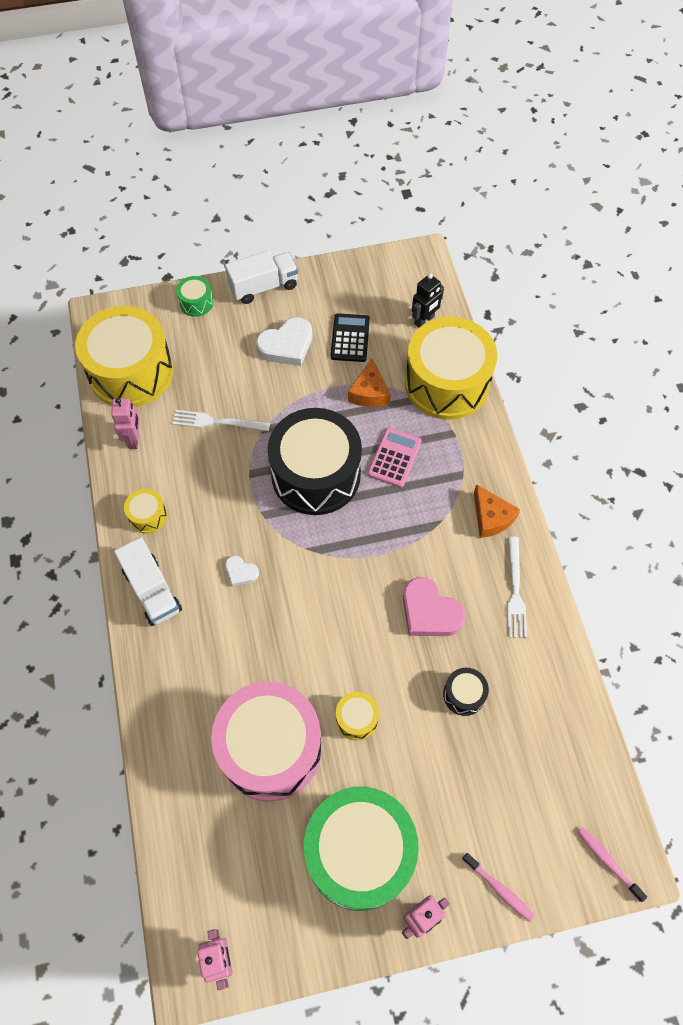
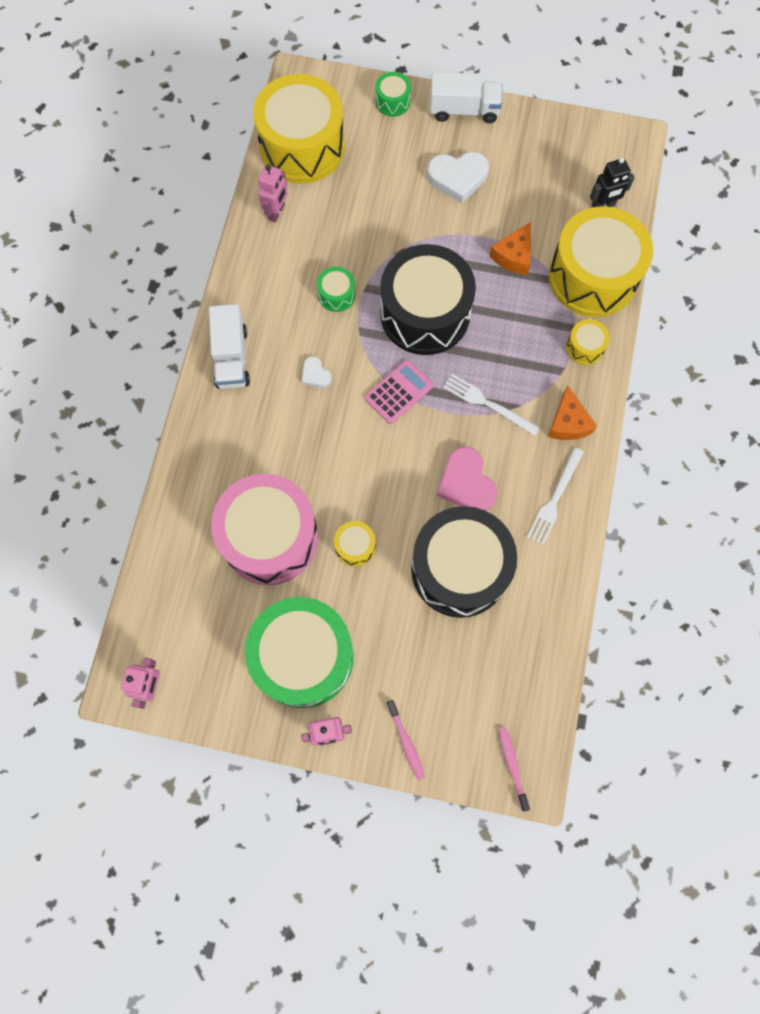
camera: 25 degrees right, 10 degrees up
yellow drum [124,489,167,534] -> yellow drum moved to [566,319,610,365]
white fork [172,410,270,431] -> white fork moved to [443,374,540,436]
black calculator [331,313,370,362] -> none
pink calculator [368,428,422,488] -> pink calculator moved to [365,360,433,424]
black drum [443,668,489,716] -> black drum [411,506,517,618], size x2.39
none -> green drum [317,267,356,312]

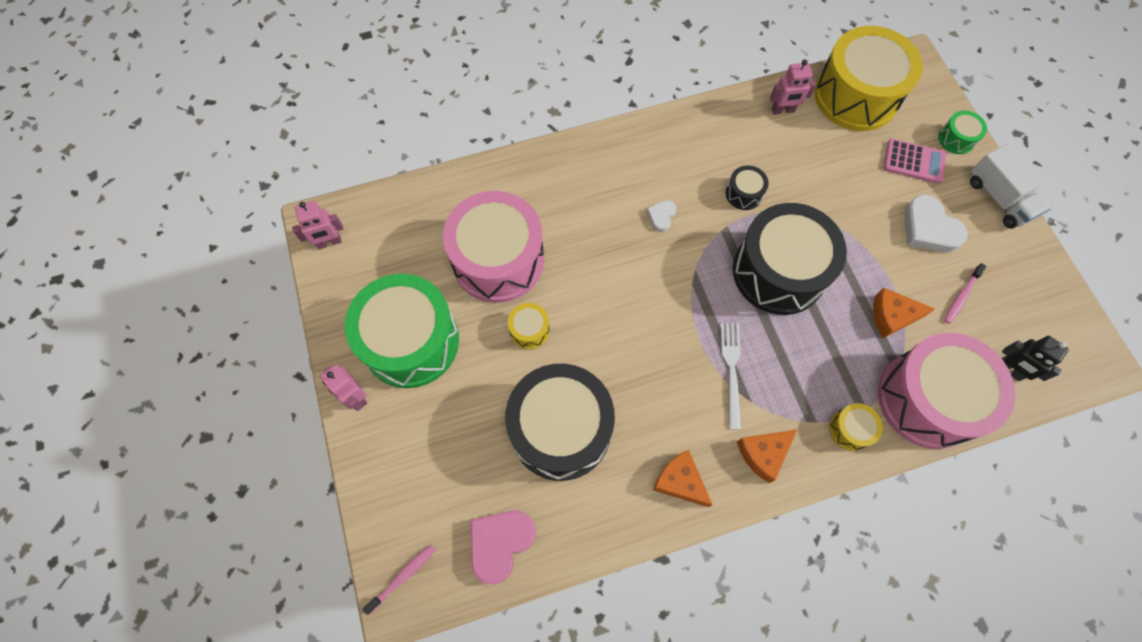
camera: 60 degrees right, 5 degrees down
white truck [209,304,250,389] -> none
green drum [317,267,356,312] -> black drum [726,165,769,210]
pink calculator [365,360,433,424] -> pink calculator moved to [883,138,946,184]
pink toothbrush [387,700,425,780] -> pink toothbrush moved to [944,263,987,324]
pink heart [437,446,497,511] -> pink heart moved to [470,511,536,584]
white fork [527,447,584,545] -> orange cheese [653,450,712,507]
yellow drum [549,206,653,317] -> pink drum [878,333,1015,449]

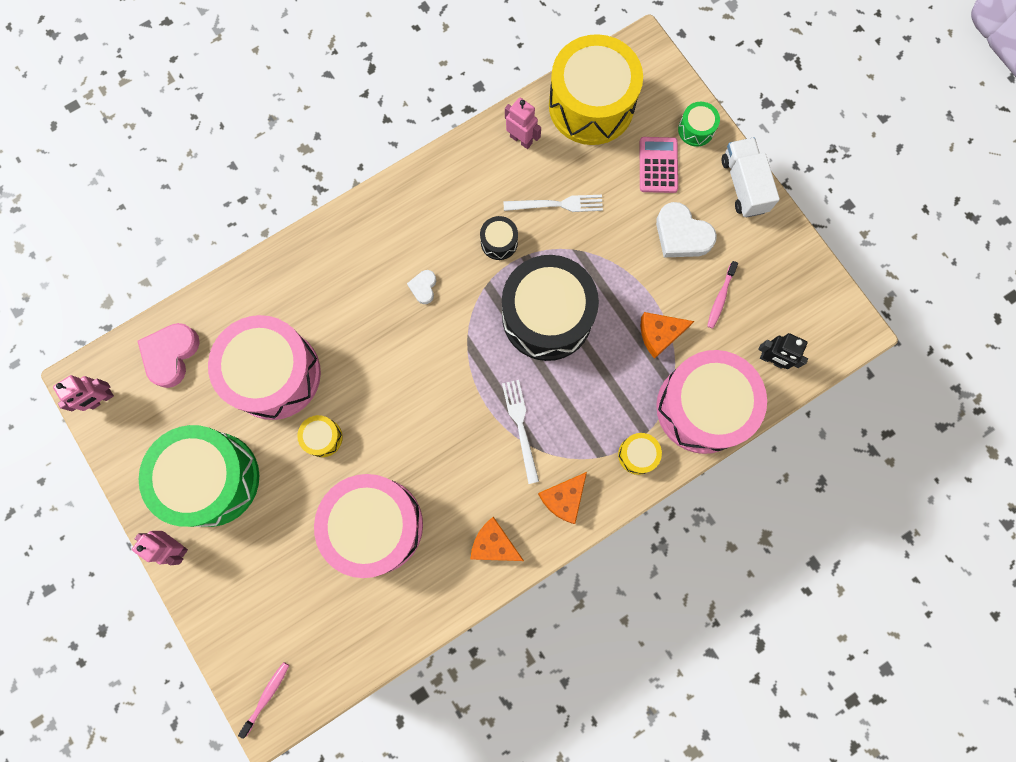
camera: 15 degrees left, 10 degrees up
pink heart [470,511,536,584] -> pink heart moved to [138,323,200,388]
black drum [505,364,615,481] -> pink drum [314,474,423,578]
pink robot [770,59,816,115] -> pink robot turned 120 degrees counterclockwise [505,97,541,149]
pink calculator [883,138,946,184] -> pink calculator turned 90 degrees counterclockwise [640,137,678,193]
white truck [970,144,1051,228] -> white truck turned 150 degrees counterclockwise [722,137,780,218]
none -> white fork [504,195,603,212]

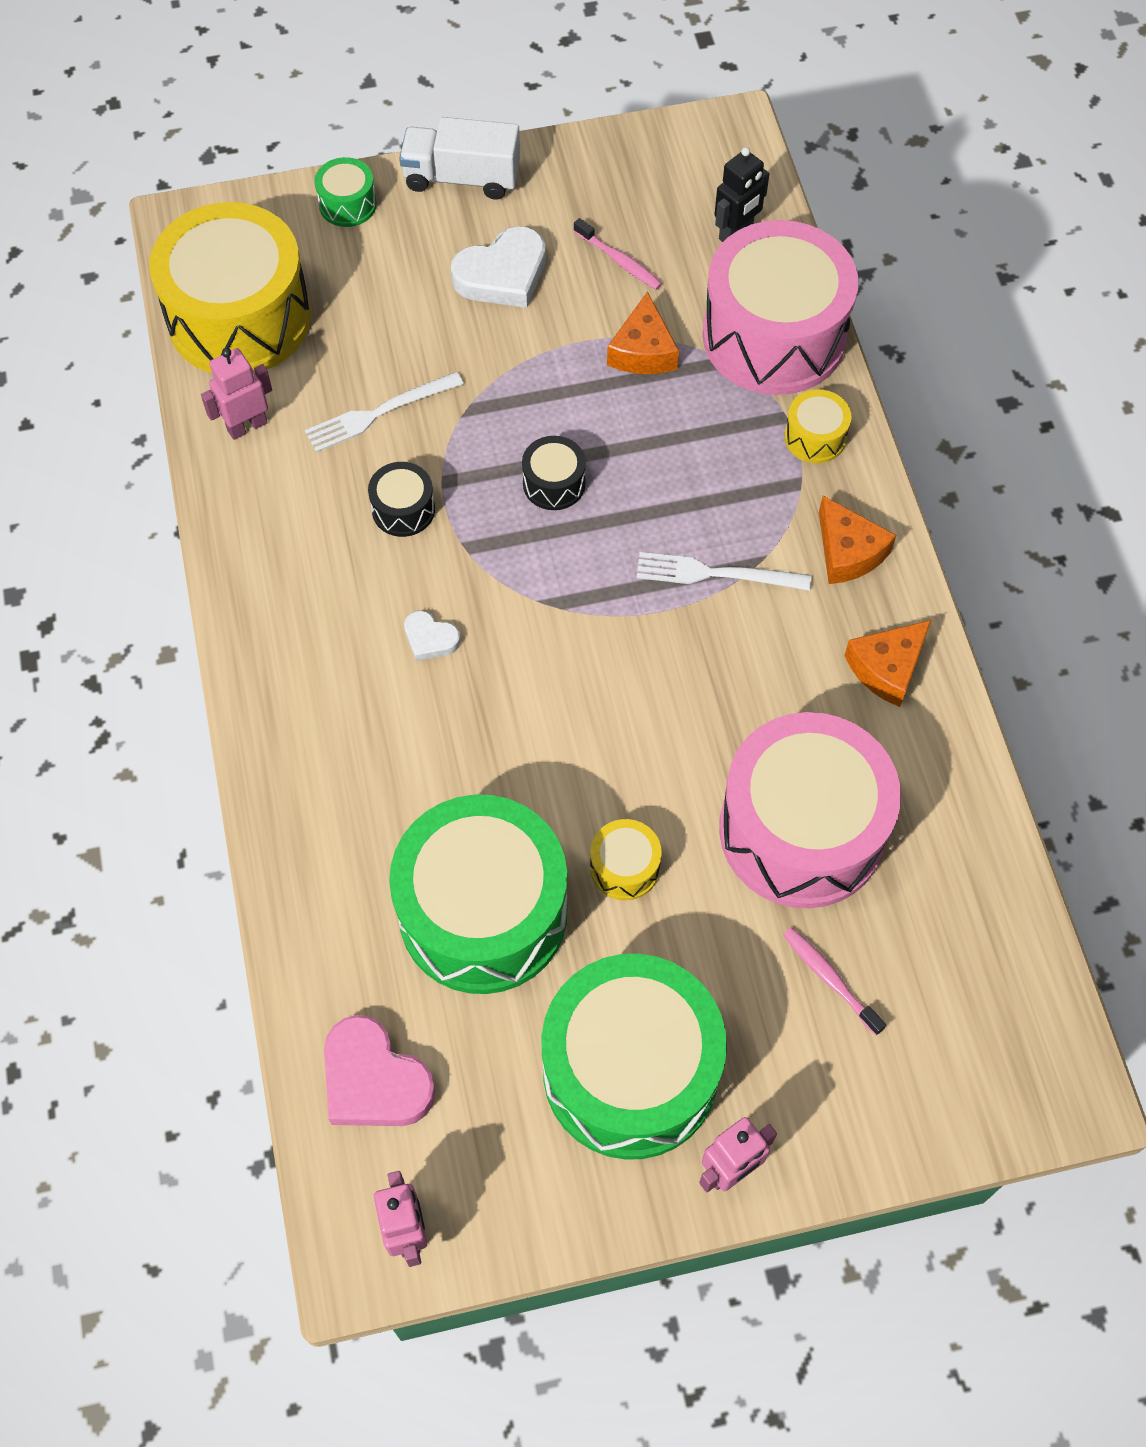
camera: 70 degrees left, 15 degrees down
pink drum [208,315,321,420] -> green drum [389,794,568,994]
pink toothbrush [238,662,289,739] -> pink toothbrush moved to [783,927,886,1036]
black drum [502,255,599,361] -> black drum [522,436,586,510], size x0.42
white fork [504,195,603,212] -> white fork turned 135 degrees counterclockwise [305,372,463,452]
pink calculator [640,137,678,193] -> none

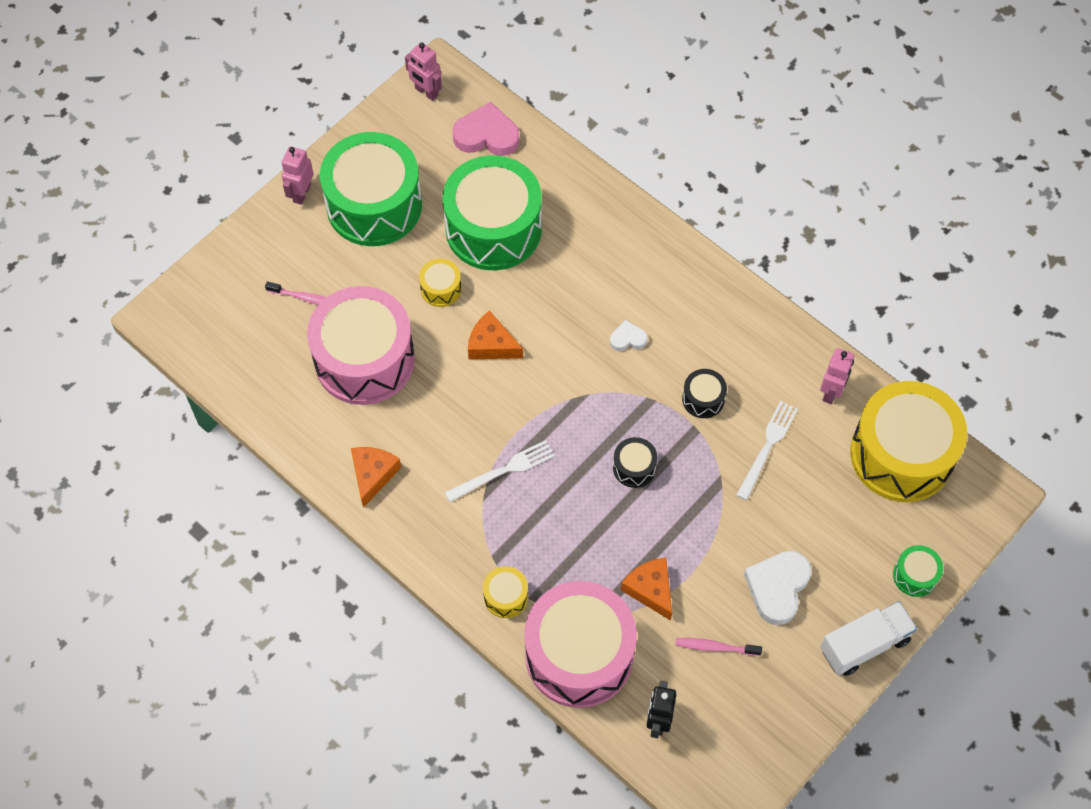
camera: 145 degrees right, 0 degrees up
orange cheese [819,496,896,584] -> orange cheese moved to [468,311,523,359]

